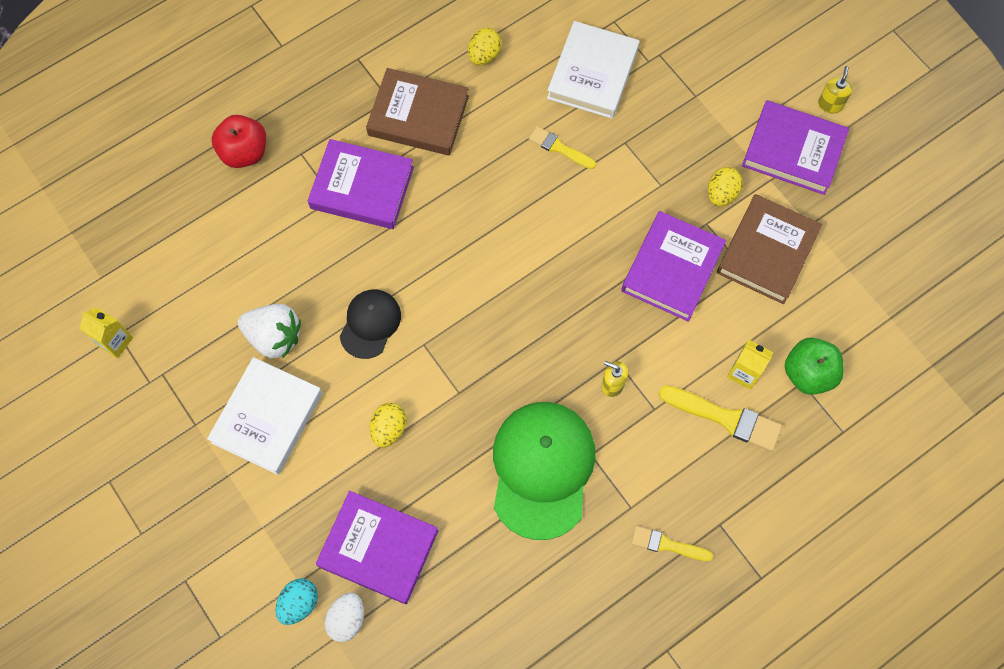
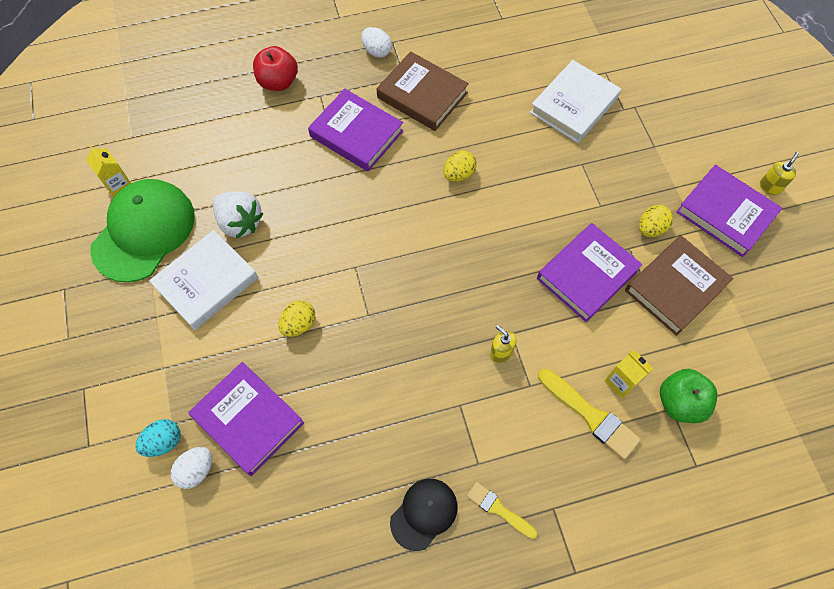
camera: 20 degrees right, 5 degrees down
black cap [340,289,401,359] -> black cap moved to [390,479,458,551]
yellow egg [468,28,502,66] -> yellow egg moved to [443,151,477,182]
green cap [493,402,596,540] -> green cap moved to [90,179,195,282]
yellow brush [529,126,596,169] -> none
none -> white egg [361,27,392,58]

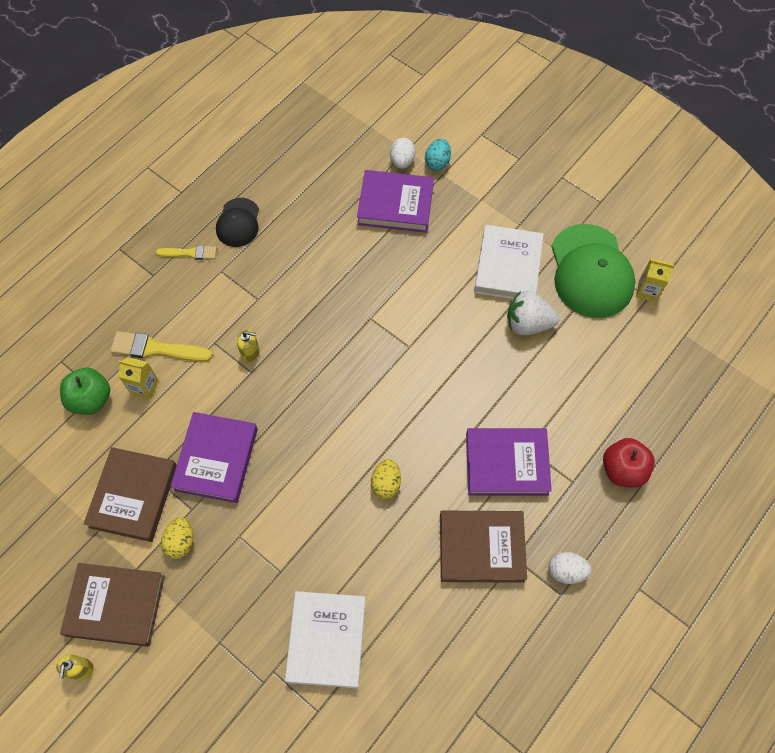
camera: 145 degrees right, 0 degrees up
yellow egg [278,301,315,337] -> none
purple book [676,165,782,257] -> brown book [60,563,165,647]

